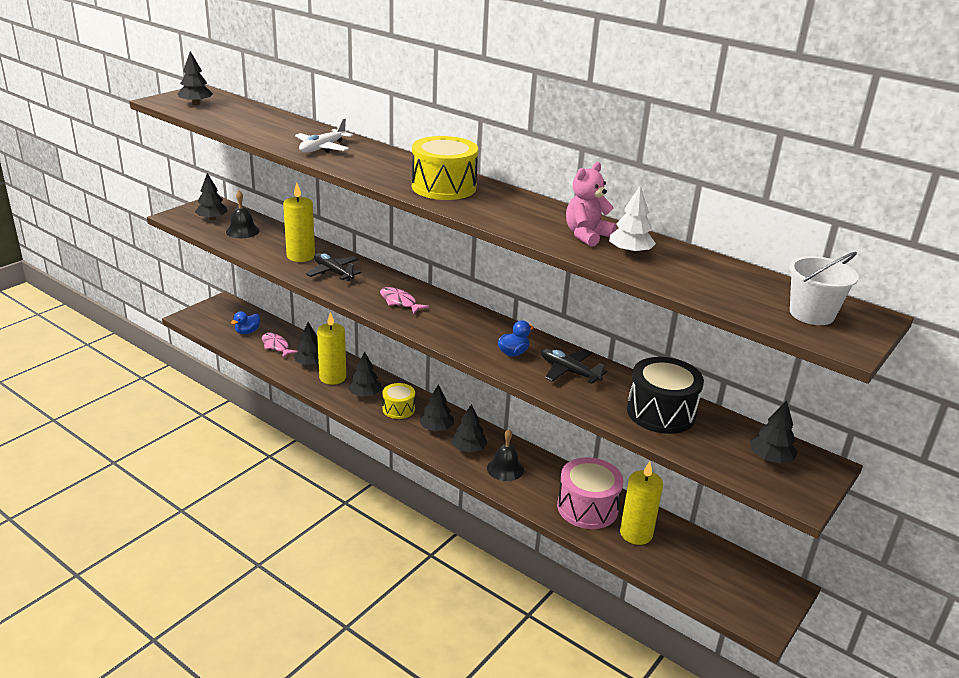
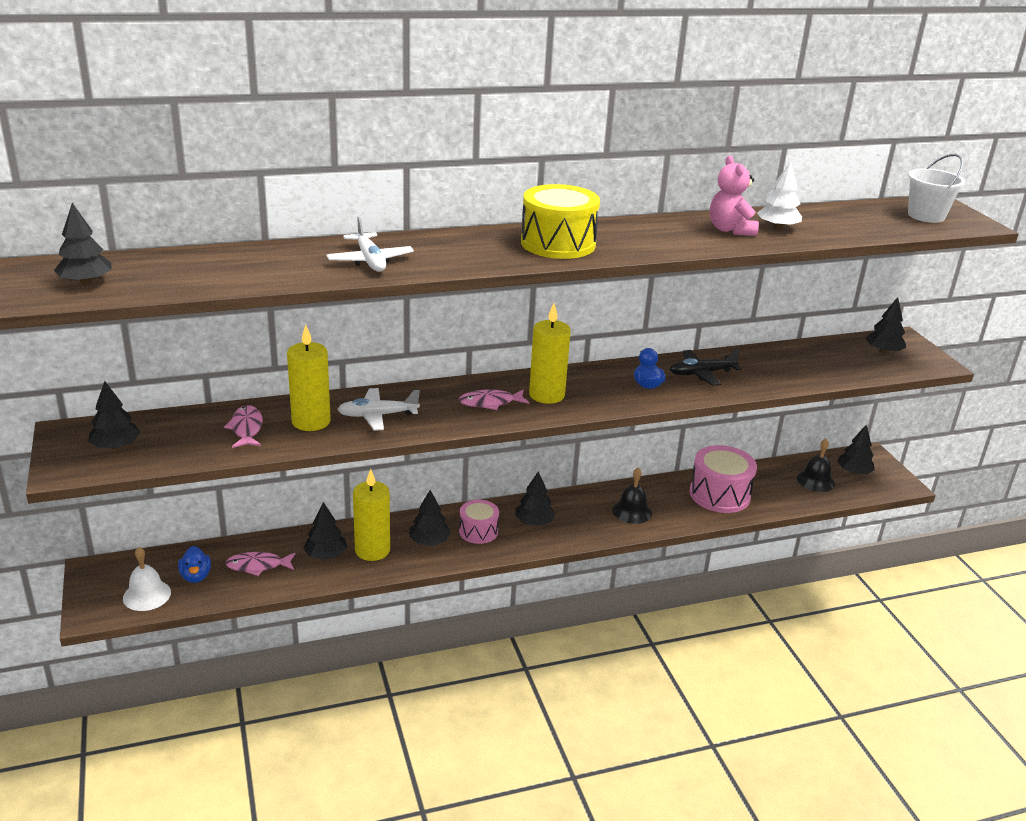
camera: 55 degrees left, 0 degrees up
black bell [226,191,260,238] -> black bell moved to [797,439,835,492]
black plane [306,253,361,281] -> white plane [337,388,420,431]
yellow drum [382,383,415,419] -> pink drum [459,500,499,544]
black tree [452,404,487,452] -> black tree moved to [837,424,875,475]
yellow candle [620,461,663,545] -> yellow candle moved to [529,304,571,404]
black drum [627,357,704,434] -> none
none -> white bell [123,547,171,611]
none -> pink fish [224,405,263,448]

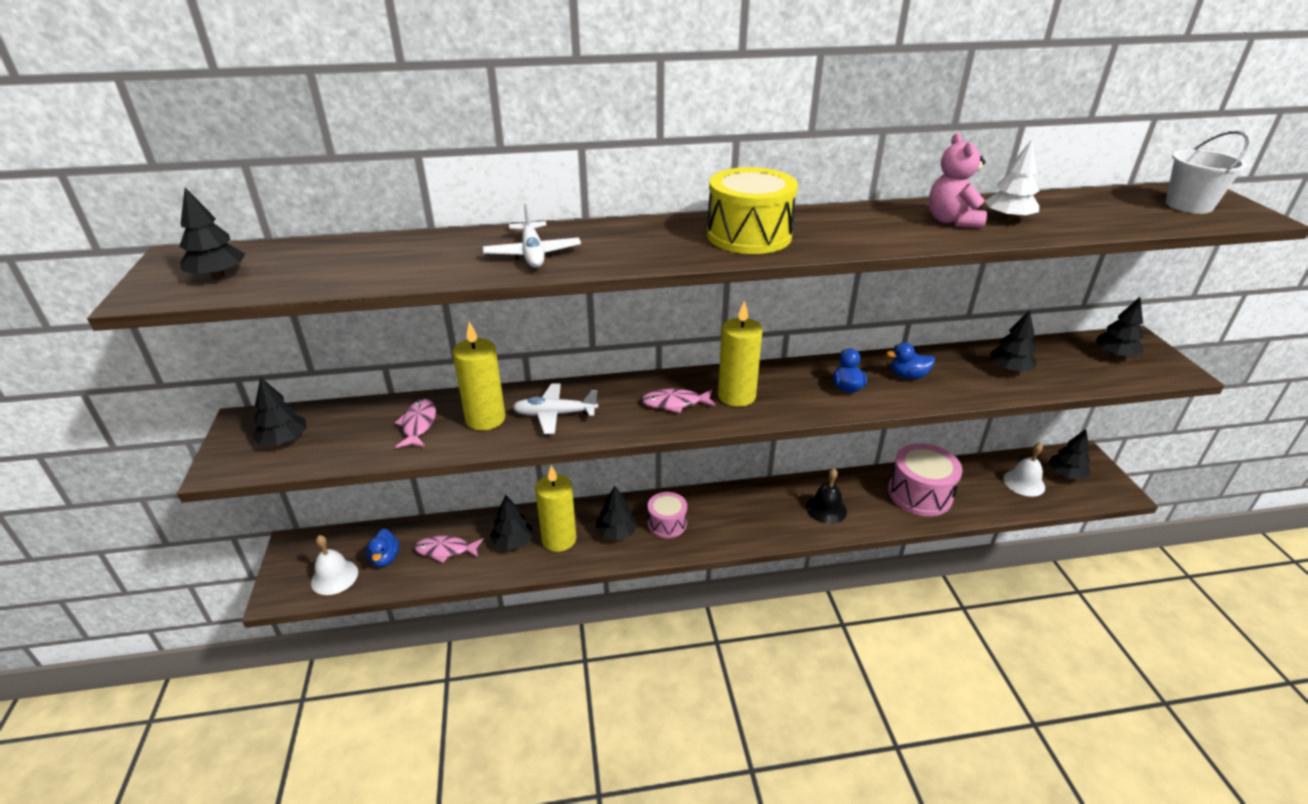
camera: 10 degrees right, 5 degrees up
black tree [516,471,556,526] -> black tree moved to [990,310,1037,372]
black plane [670,348,741,386] -> blue duck [886,342,935,379]
black bell [797,439,835,492] -> white bell [1003,443,1045,497]

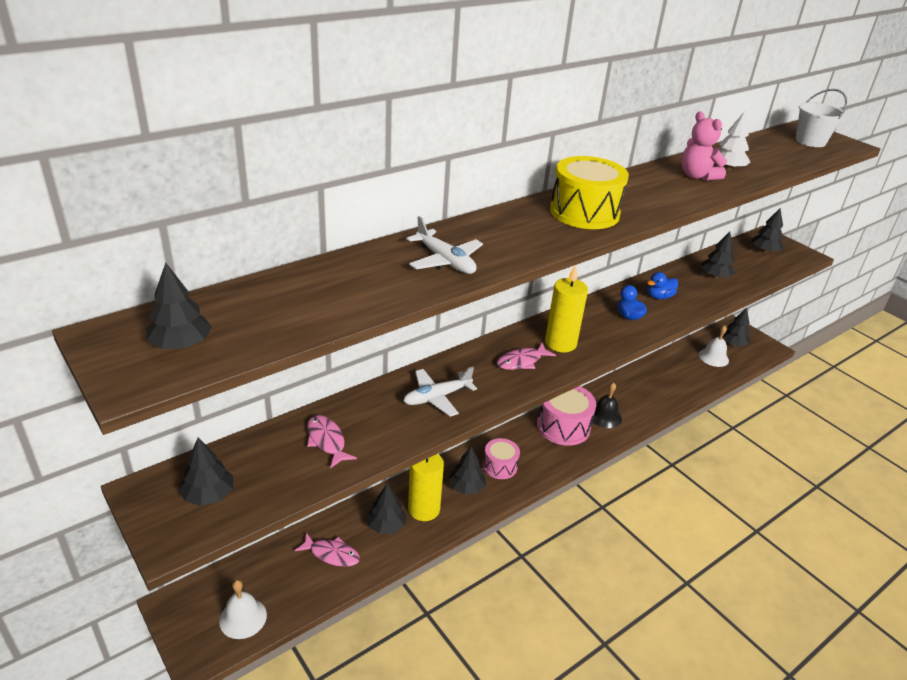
camera: 30 degrees left, 0 degrees up
blue duck [366,529,399,567] -> none
pink fish [414,536,484,563] -> pink fish turned 135 degrees counterclockwise [295,533,360,567]
yellow candle [452,321,505,431] -> none
pink drum [888,443,963,516] -> pink drum moved to [537,386,596,446]

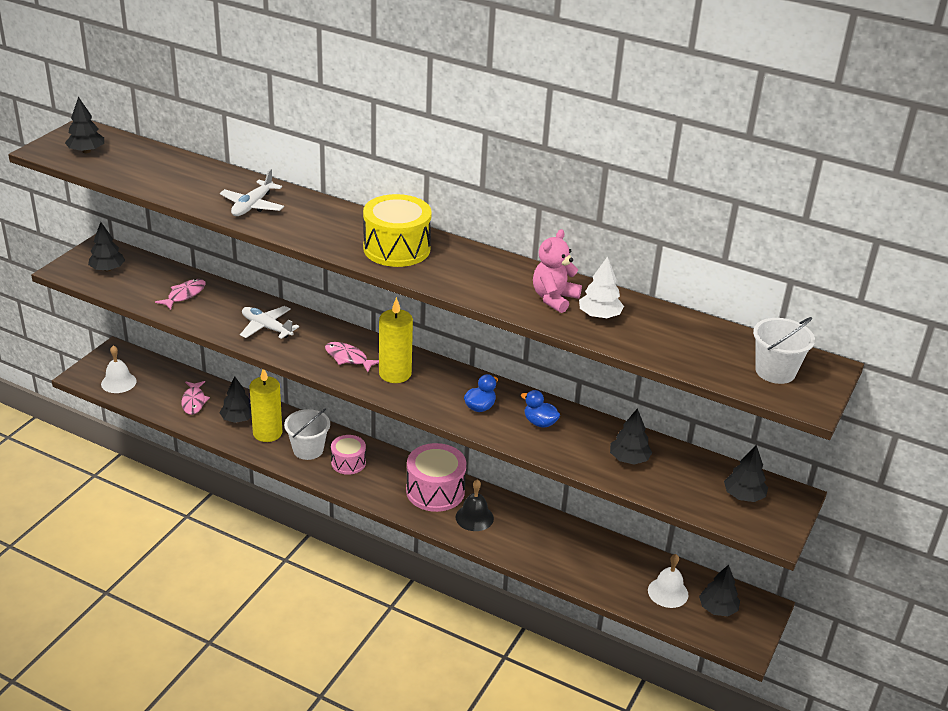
camera: 65 degrees right, 0 degrees up
black tree [448,446,486,495] -> white bucket [284,408,330,460]

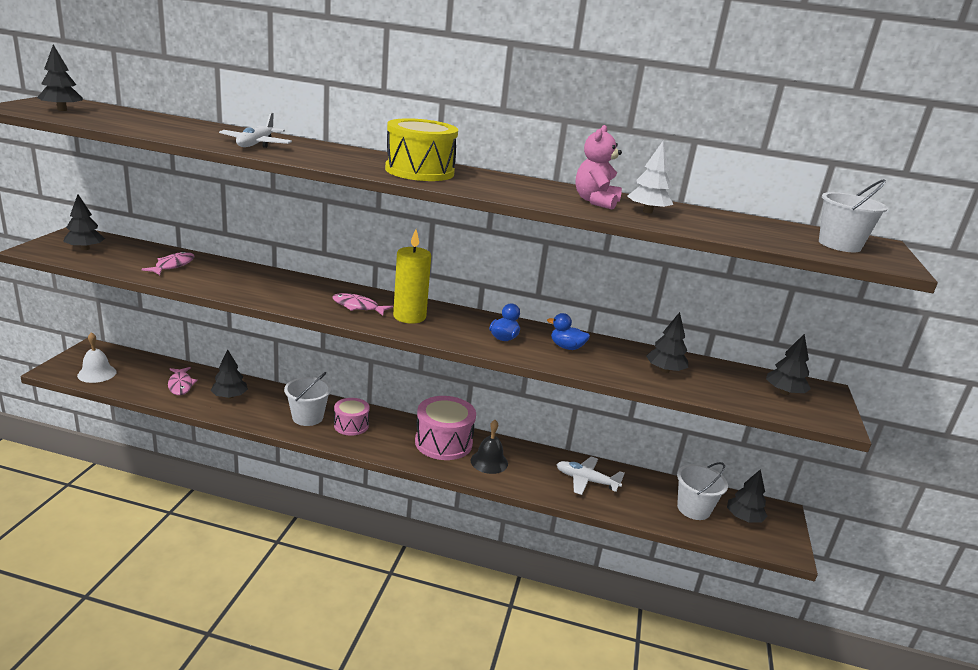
camera: 15 degrees left, 10 degrees down
white plane [240,306,299,339] -> white plane moved to [556,457,625,495]
yellow candle [249,369,282,442] -> none
white bell [648,554,688,608] -> white bucket [677,462,728,520]

